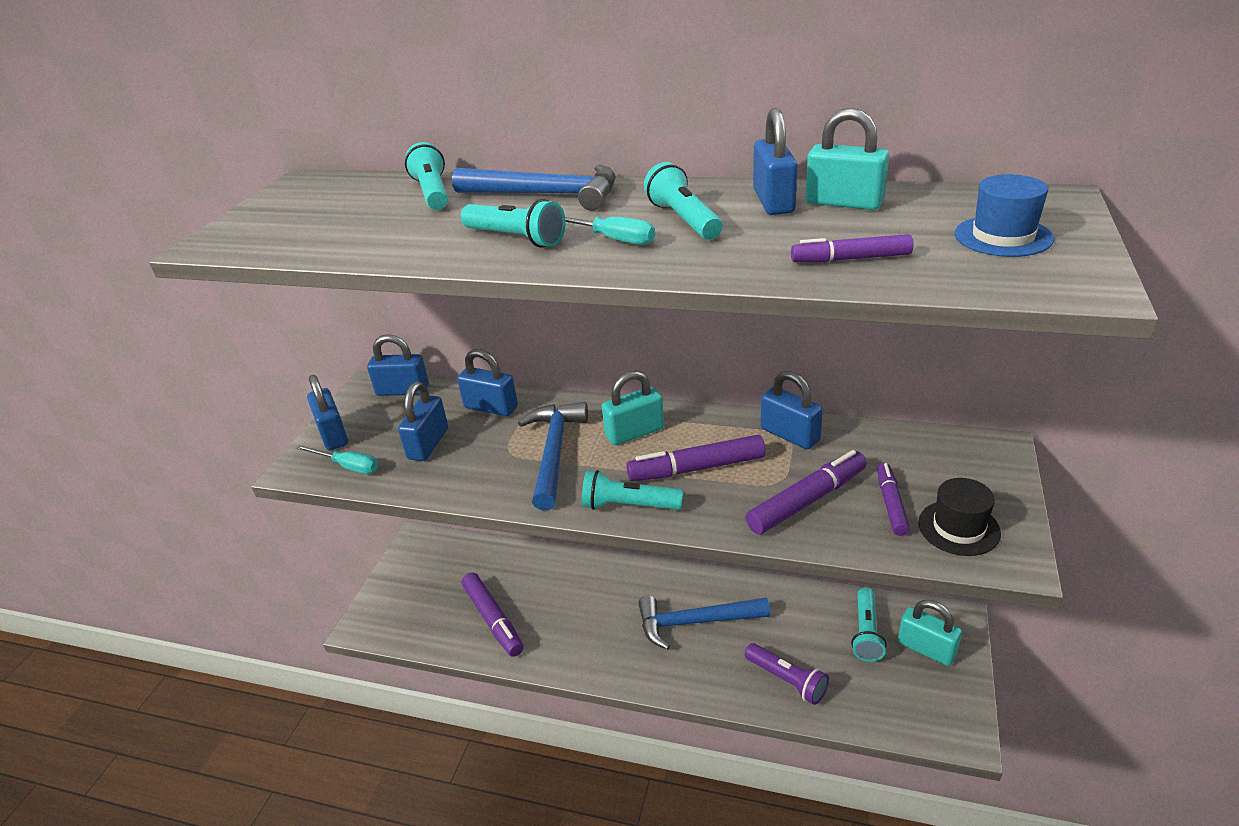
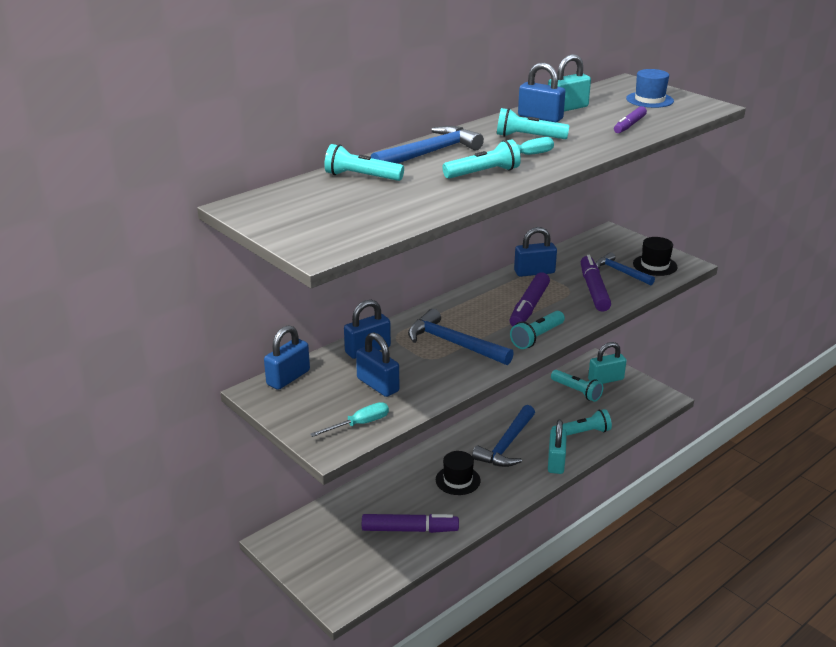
camera: 60 degrees left, 5 degrees down
blue padlock [307,375,348,451] -> none
turquoise padlock [602,371,664,445] -> turquoise padlock moved to [548,420,567,474]
purple flashlight [745,643,829,705] -> turquoise flashlight [552,409,612,436]
purple marker [877,463,910,536] -> blue hammer [596,252,655,286]
none -> black hat [436,451,481,495]

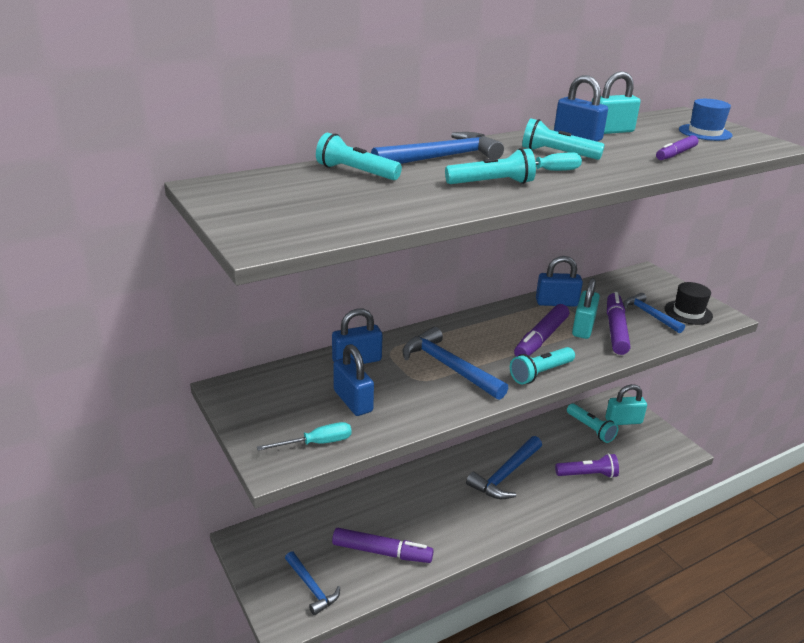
camera: 10 degrees right, 0 degrees up
blue padlock [264,325,310,390] -> none
black hat [436,451,481,495] -> none
turquoise padlock [548,420,567,474] -> turquoise padlock moved to [572,278,600,339]
turquoise flashlight [552,409,612,436] -> purple flashlight [555,454,619,478]
none -> blue hammer [285,551,340,615]

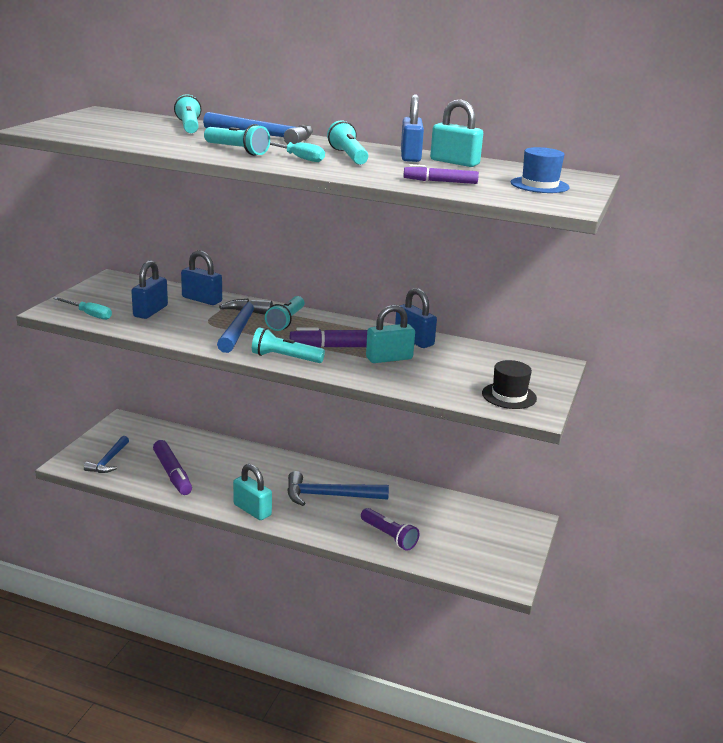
camera: 50 degrees right, 5 degrees down
turquoise flashlight [567,404,618,443] -> turquoise flashlight moved to [265,296,305,331]
turquoise padlock [605,384,647,425] -> turquoise padlock moved to [233,464,272,520]
purple marker [607,292,630,355] -> none
blue hammer [623,293,685,333] -> none

